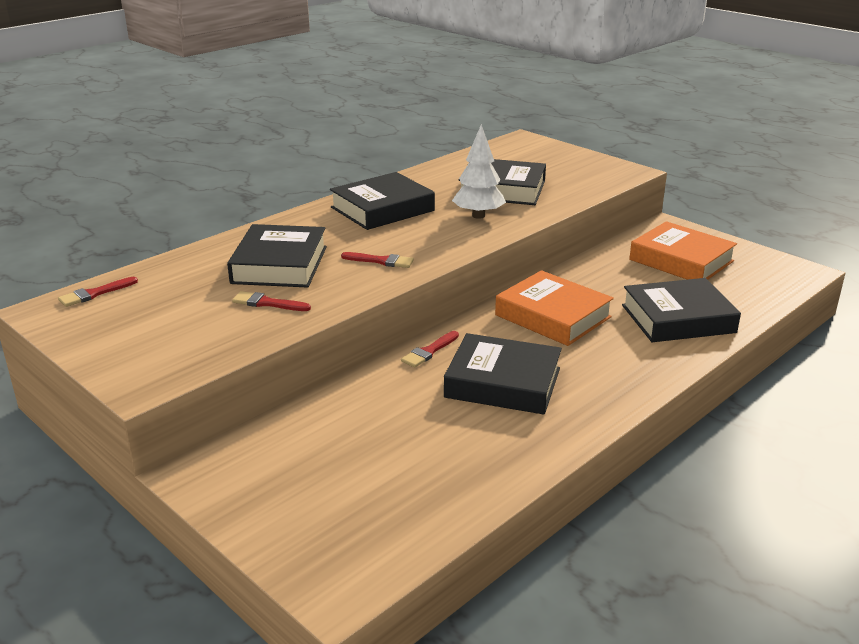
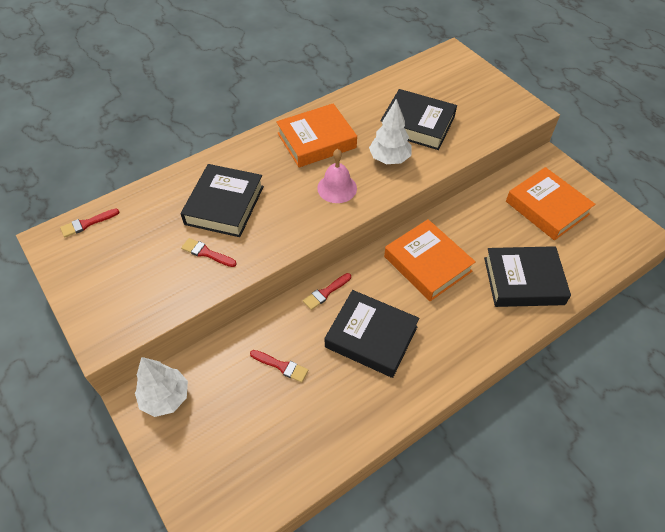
camera: 10 degrees right, 25 degrees up
black book [330,172,435,230] -> orange book [276,103,357,167]
red brush [341,252,414,268] -> red brush moved to [250,350,309,383]
none -> white tree [135,357,188,417]
none -> pink bell [317,149,357,203]

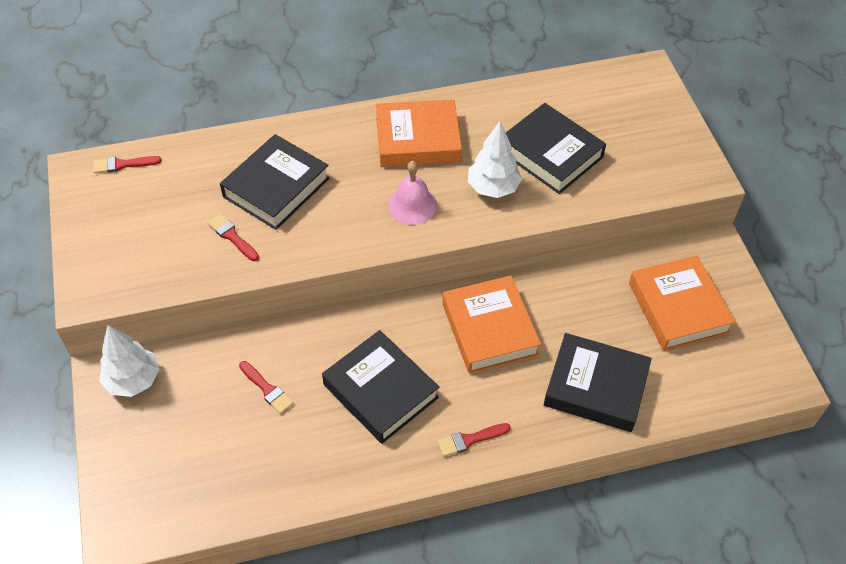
camera: 20 degrees right, 0 degrees up
red brush [303,273,351,310] -> red brush moved to [437,423,511,457]

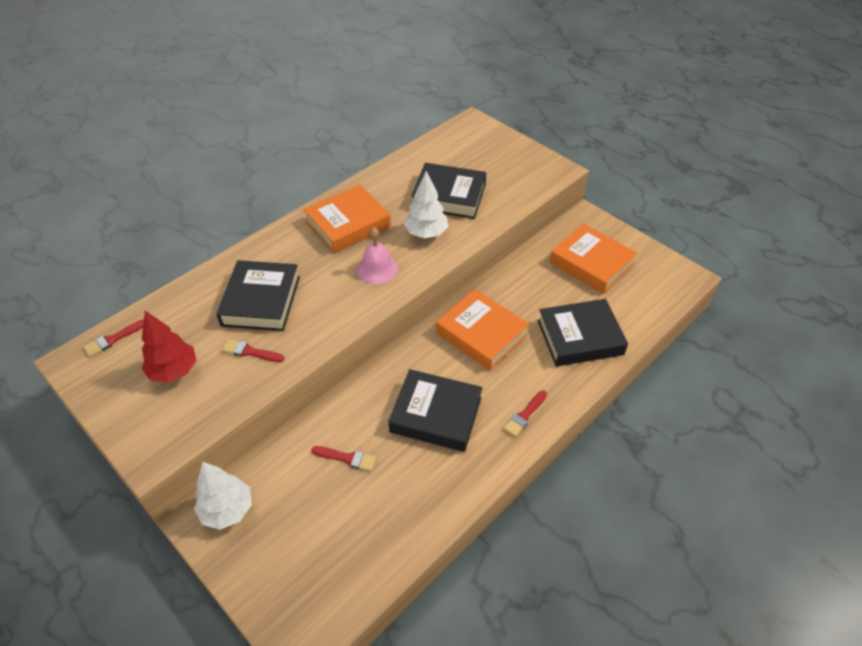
camera: 30 degrees left, 5 degrees down
none -> red tree [142,311,196,383]

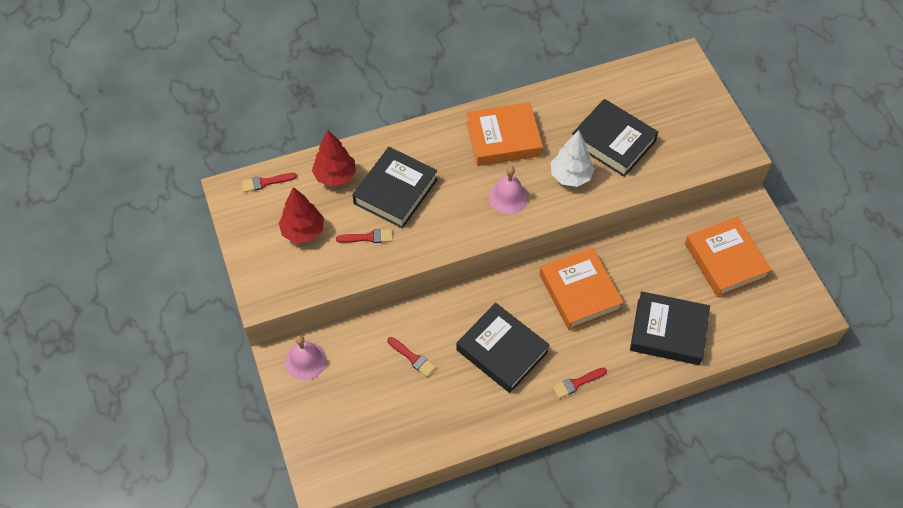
camera: 25 degrees right, 10 degrees up
white tree [194,462,252,530] -> pink bell [285,335,327,380]
red brush [222,339,284,362] -> red brush turned 135 degrees clockwise [336,229,393,243]
none -> red tree [312,130,356,187]

